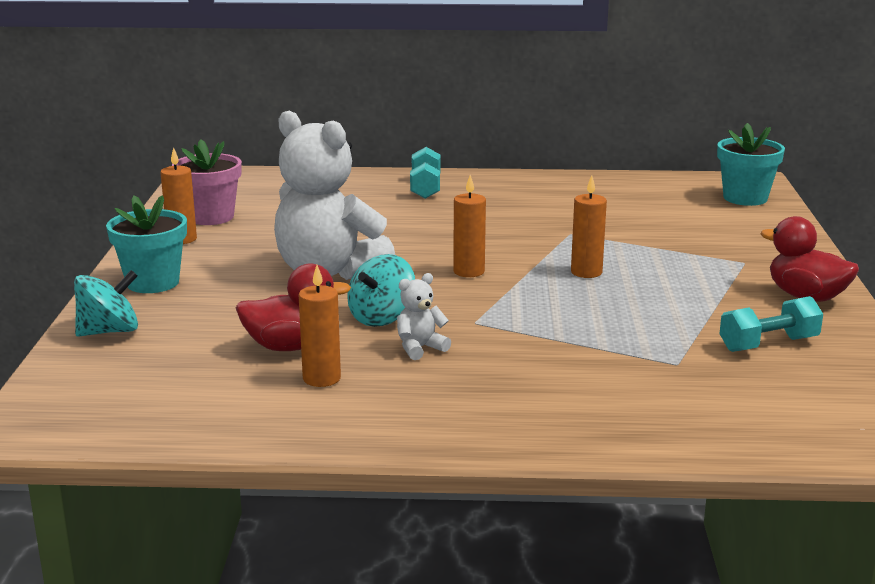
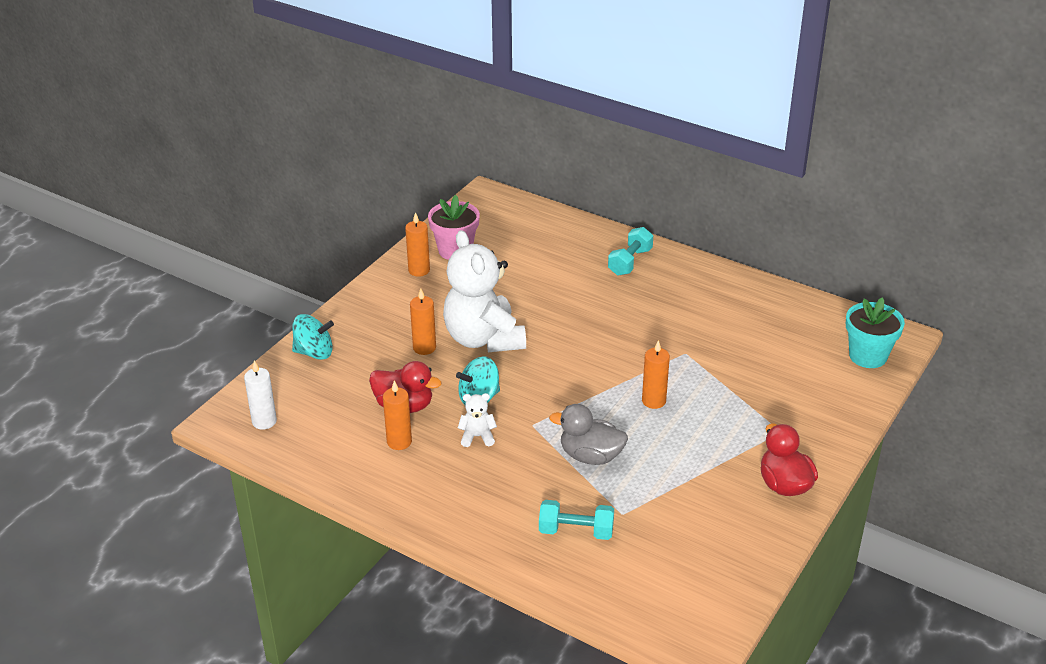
camera: 30 degrees right, 15 degrees up
turquoise flower pot [106,195,187,293] -> none
orange candle [453,175,486,277] -> orange candle moved to [410,288,436,355]
turquoise dumbbell [719,296,823,352] -> turquoise dumbbell moved to [539,500,614,540]
none -> white candle [244,360,277,430]
none -> grey duck [549,404,628,465]

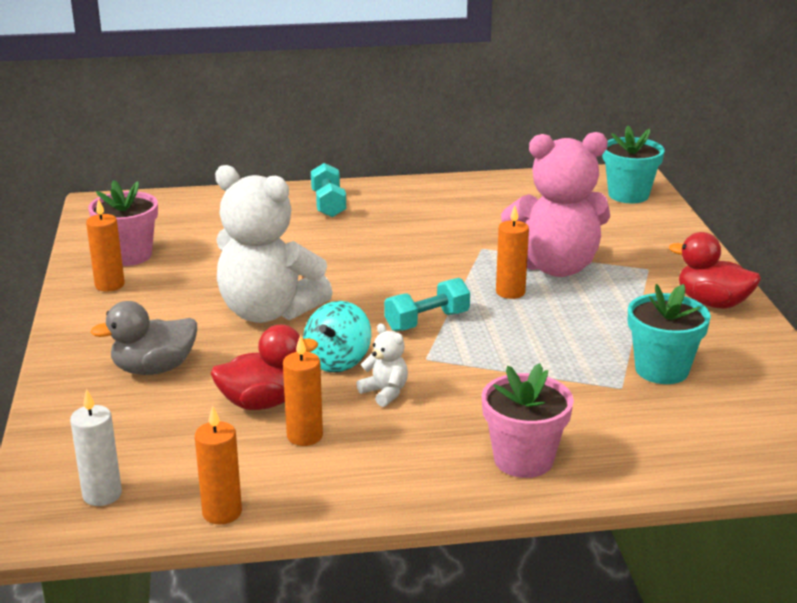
camera: 40 degrees left, 10 degrees down
turquoise spinning top [292,314,334,360] -> none
orange candle [410,288,436,355] -> orange candle moved to [195,406,242,525]
white teddy bear [458,393,497,447] -> white teddy bear turned 90 degrees clockwise [356,323,408,407]
turquoise dumbbell [539,500,614,540] -> turquoise dumbbell moved to [384,278,470,332]
grey duck [549,404,628,465] -> grey duck moved to [90,301,197,375]
none -> pink flower pot [482,363,574,478]
none -> pink teddy bear [501,132,610,277]
none -> turquoise flower pot [628,284,711,384]

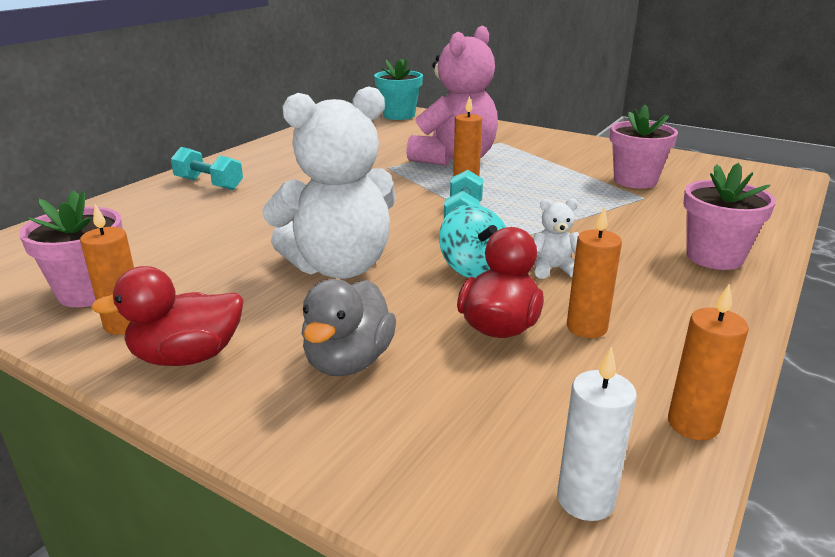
camera: 50 degrees left, 0 degrees up
turquoise flower pot [628,284,711,384] -> pink flower pot [610,105,678,189]
red duck [669,232,761,309] -> red duck moved to [91,266,244,366]

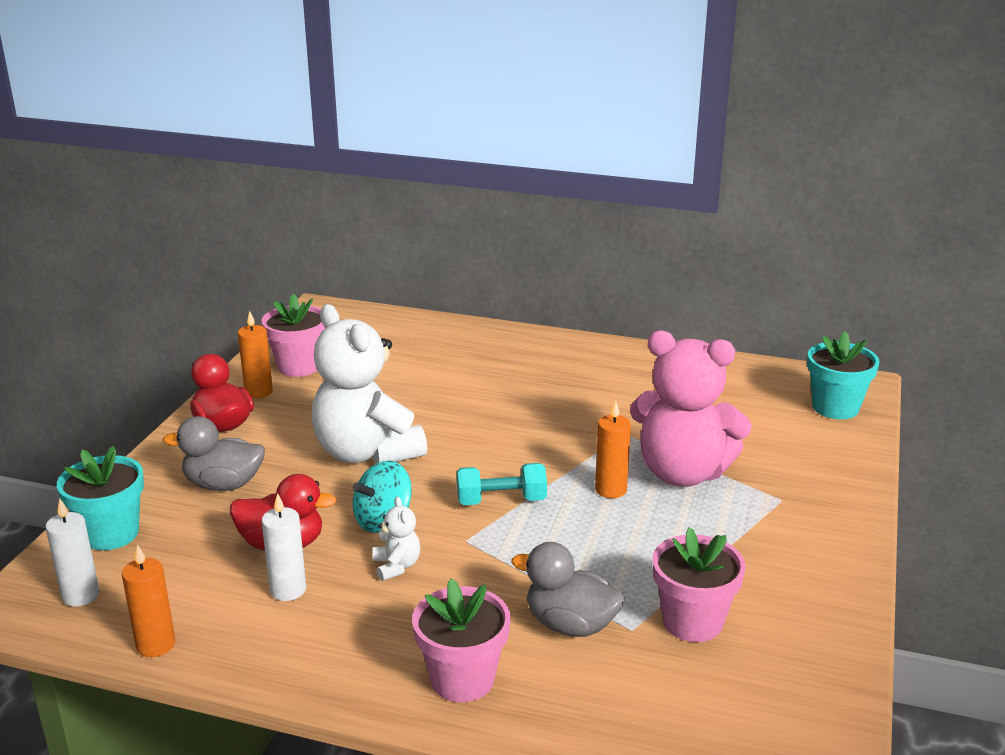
camera: 75 degrees right, 0 degrees up
turquoise dumbbell [171,147,243,190] -> none
orange candle [567,206,622,338] -> white candle [261,493,306,601]
none -> turquoise flower pot [57,446,144,550]
none -> grey duck [511,542,625,637]

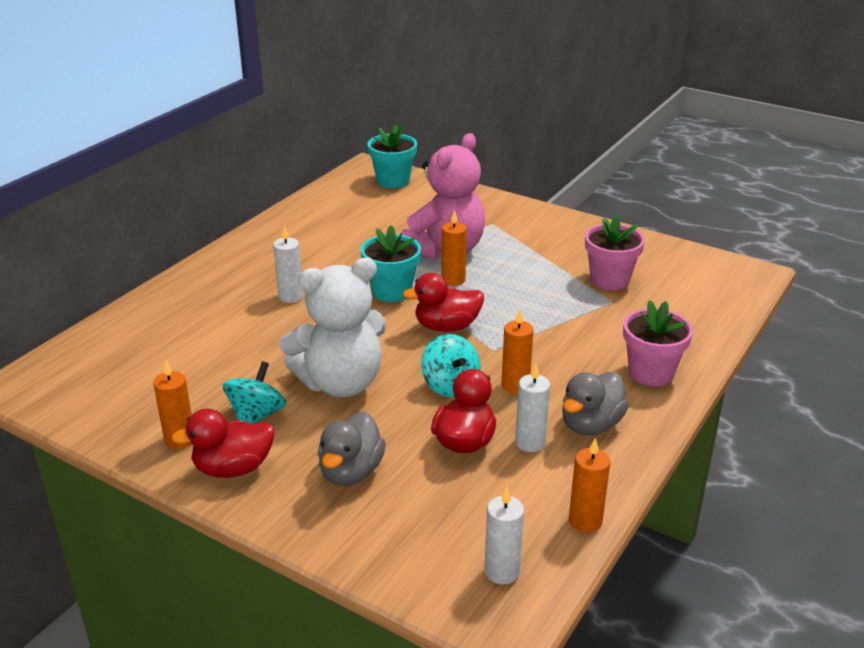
camera: 75 degrees left, 5 degrees up
turquoise flower pot [57,446,144,550] -> turquoise flower pot moved to [361,225,421,302]
pink flower pot [261,294,325,377] -> none
white teddy bear [372,496,420,581] -> orange candle [501,310,534,394]
turquoise dumbbell [457,463,547,505] -> red duck [402,273,484,332]
grey duck [511,542,625,637] -> grey duck moved to [562,372,629,435]
none -> turquoise spinning top [223,361,286,424]
none -> white candle [273,226,303,303]

